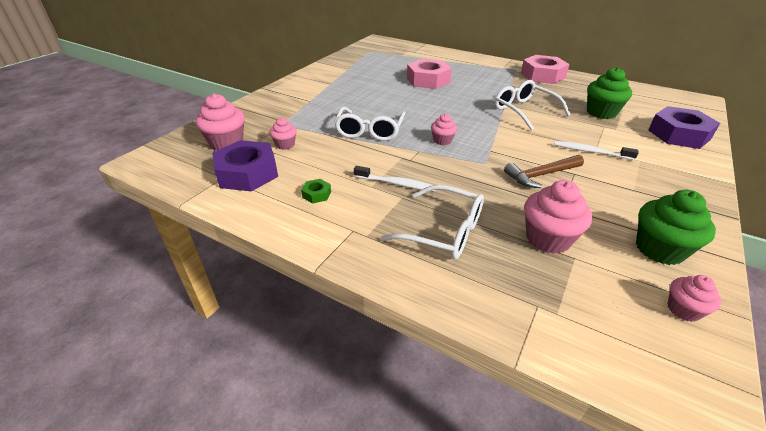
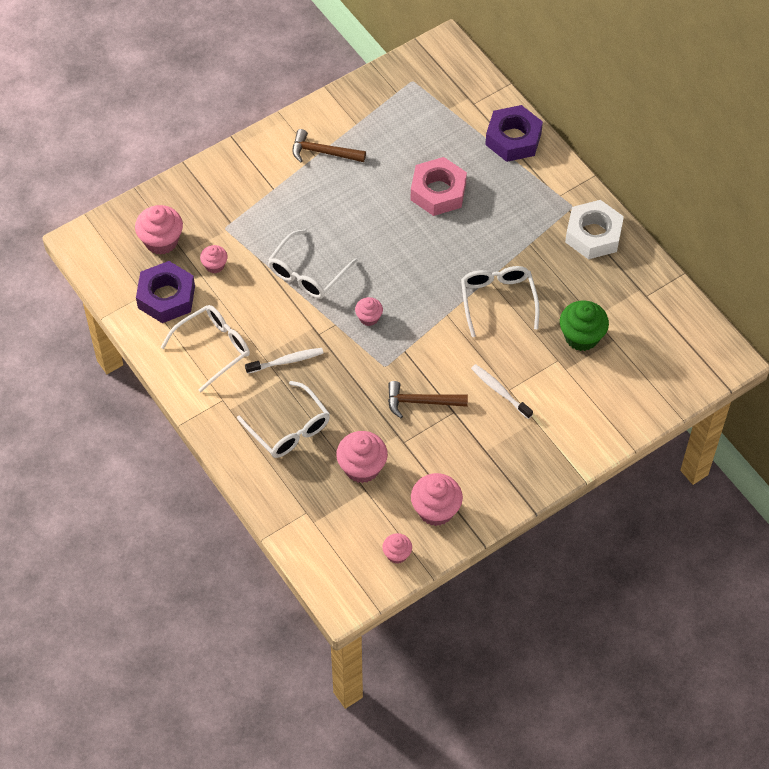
camera: 25 degrees right, 20 degrees up
green nut [301,179,331,204] -> white glasses [161,305,250,392]
white toothbrush [354,166,436,191] -> white toothbrush turned 60 degrees counterclockwise [245,348,324,374]
pink nut [521,55,570,84] -> white nut [565,200,624,259]
green cupcake [636,190,716,265] -> pink cupcake [411,473,463,526]
purple nut [648,106,720,149] -> purple nut moved to [485,105,543,162]
none -> brown hammer [292,129,366,162]

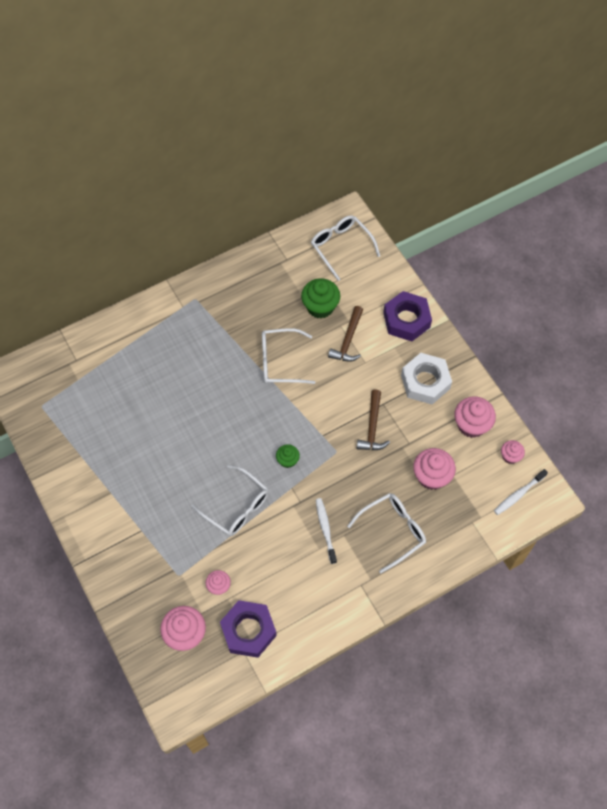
camera: 85 degrees left, 5 degrees up
white glasses [161,305,250,392] -> white glasses moved to [311,215,380,281]
brown hammer [292,129,366,162] -> brown hammer moved to [328,306,363,362]
pink cupcake [355,297,383,326] -> green cupcake [276,444,300,468]
pink nut [411,157,467,216] -> none
white toothbrush [471,364,533,419] -> white toothbrush moved to [494,469,548,515]
purple nut [485,105,543,162] -> purple nut moved to [383,291,432,341]
white nut [565,200,624,259] -> white nut moved to [401,353,452,404]

